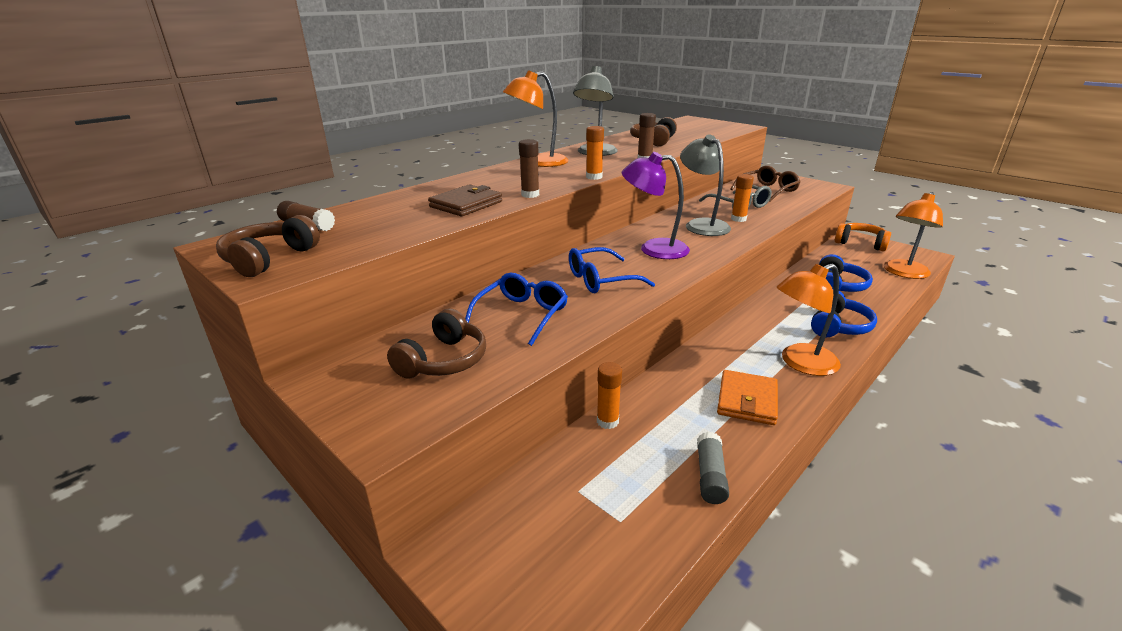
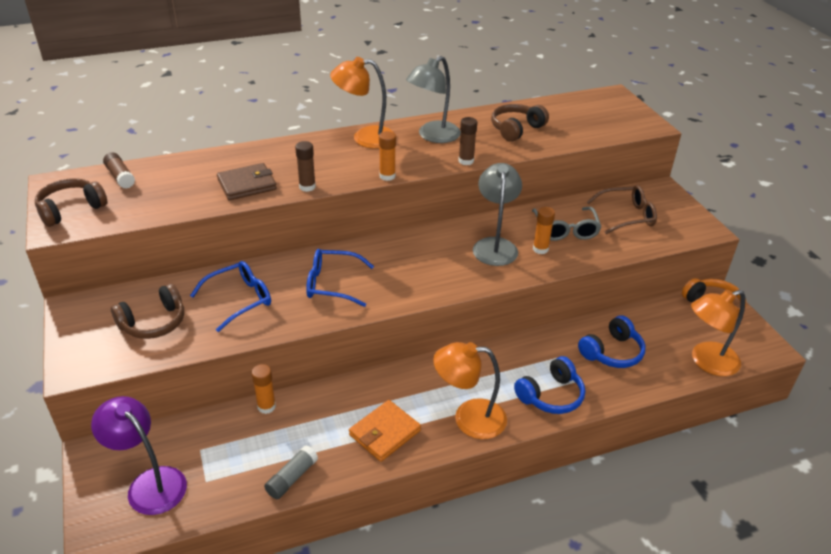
camera: 25 degrees right, 10 degrees up
purple lamp [622,152,690,259] -> purple lamp moved to [91,396,187,515]

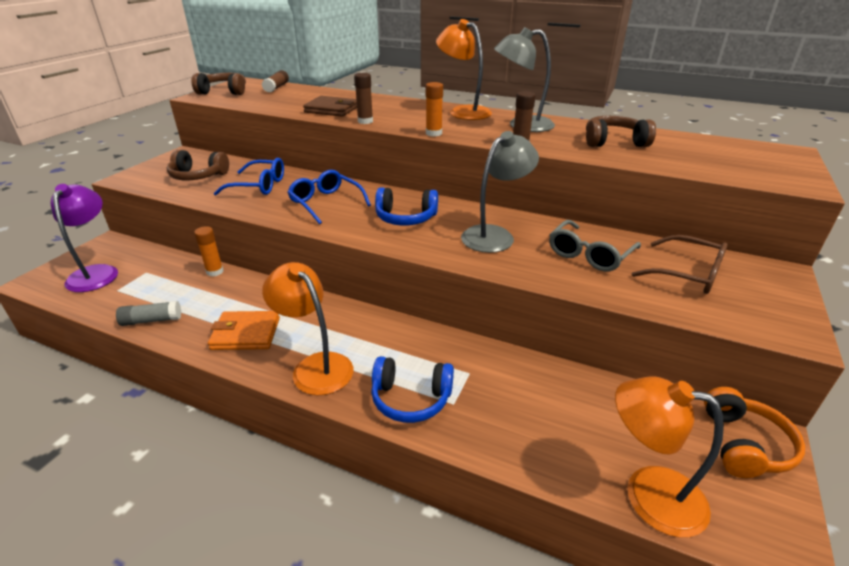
camera: 45 degrees right, 5 degrees down
orange glue stick [533,207,555,254] -> none
blue headphones [578,316,646,368] -> blue headphones moved to [375,187,438,226]

